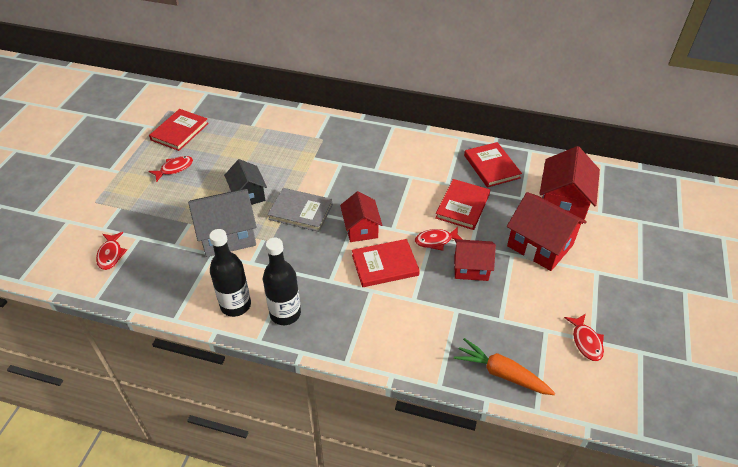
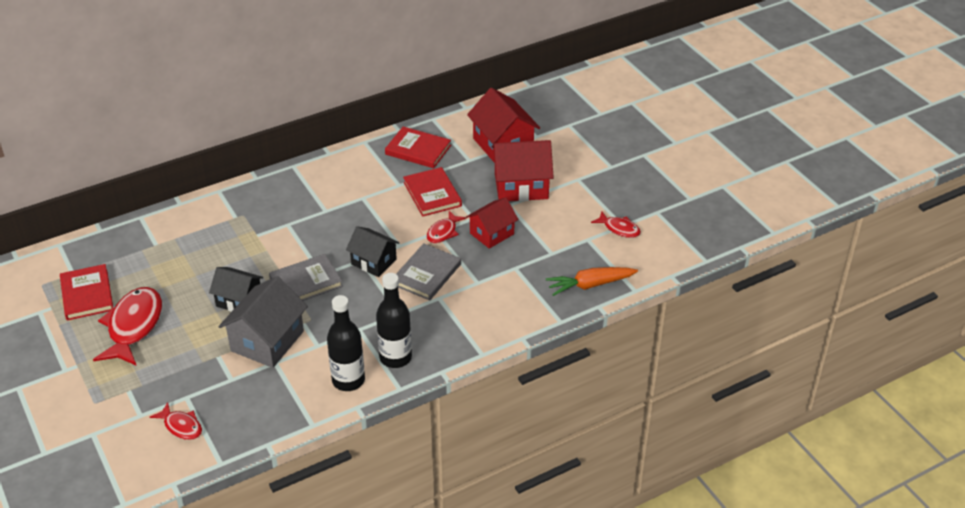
camera: 45 degrees left, 5 degrees down
red fish [148,156,193,182] -> red fish [93,287,162,366], size x1.89
red house [340,191,382,242] -> black house [346,226,400,277]
red book [352,239,420,287] -> grey book [396,243,461,300]

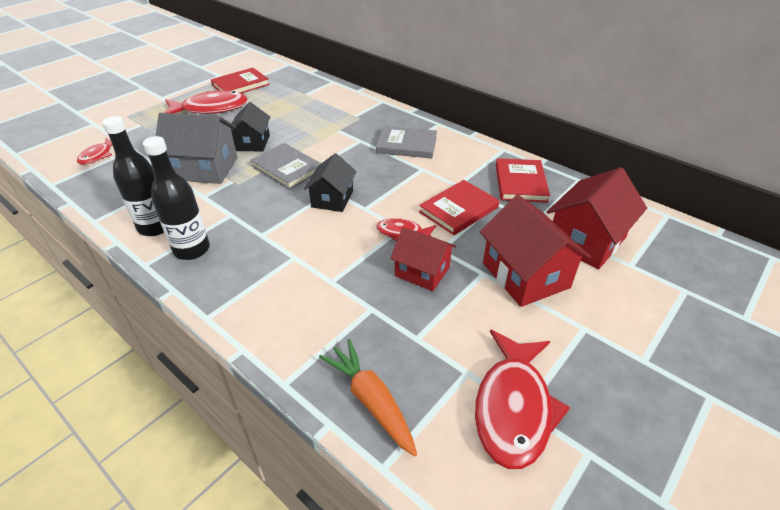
camera: 70 degrees right, 0 degrees up
grey book [396,243,461,300] -> grey book moved to [376,126,437,158]
red fish [591,211,641,238] -> red fish [475,329,570,469], size x1.89

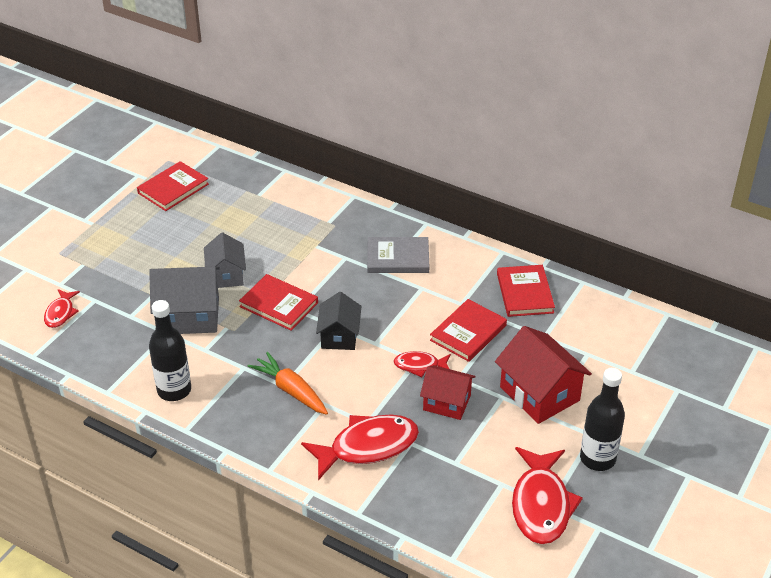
camera: 10 degrees left, 0 degrees up
black bottle [143,136,210,260] -> black bottle moved to [580,368,625,471]
red fish [164,91,248,114] -> red fish moved to [301,415,419,480]
black house [231,102,270,151] -> grey house [204,232,246,288]
grey book [251,143,321,190] -> red book [239,274,318,331]
orange carrot [319,339,417,456] -> orange carrot moved to [248,352,328,415]
red house [547,167,647,269] -> none

